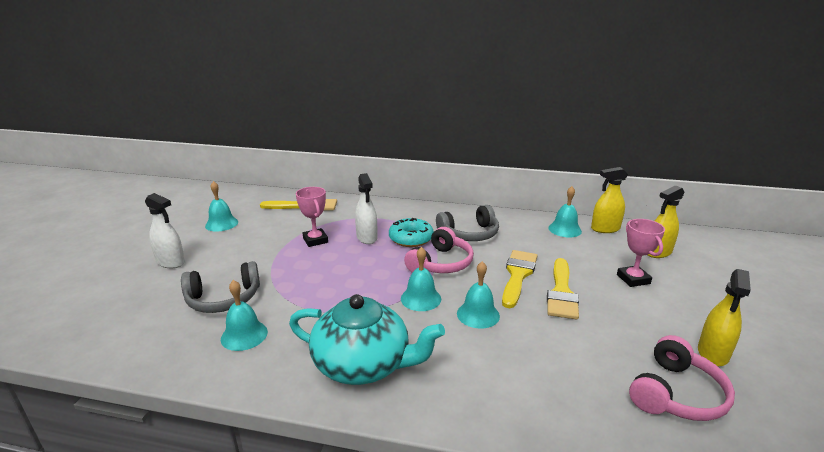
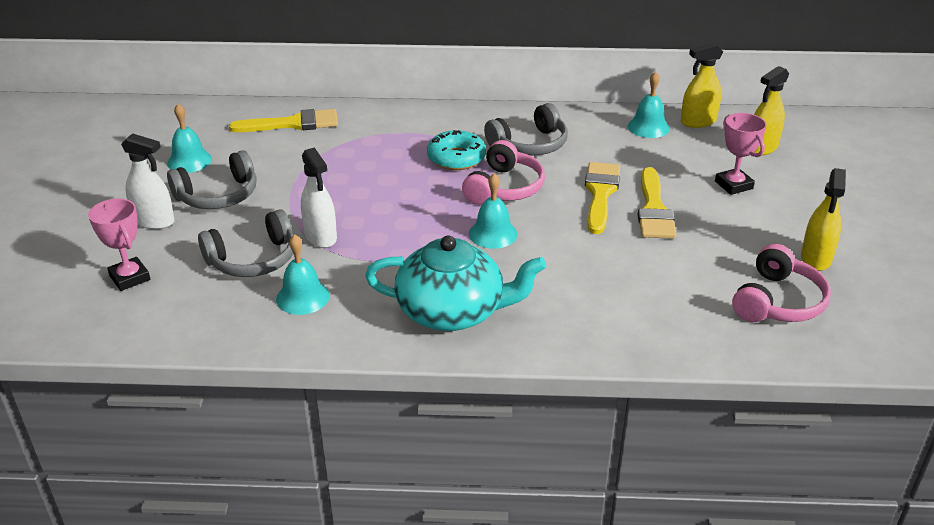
camera: 10 degrees left, 10 degrees up
pink trophy [296,187,328,247] -> pink trophy moved to [88,198,150,291]
white spray bottle [355,173,377,244] -> white spray bottle moved to [301,147,337,248]
turquoise bell [457,261,500,328] -> none
none -> grey headphones [167,150,257,209]

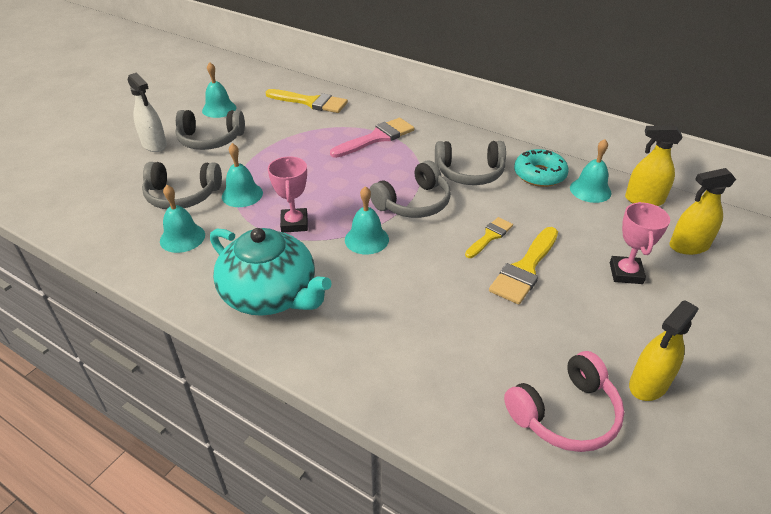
camera: 30 degrees right, 5 degrees up
pink trophy [88,198,150,291] -> pink trophy moved to [268,157,308,233]
white spray bottle [301,147,337,248] -> turquoise bell [222,143,263,207]
turquoise donut [427,130,486,170] -> turquoise donut moved to [514,149,569,187]
pink headphones [462,140,545,205] -> grey headphones [370,160,451,218]
yellow brush [585,162,620,234] -> yellow brush [465,217,513,258], size x0.60
none -> pink brush [330,118,414,158]

